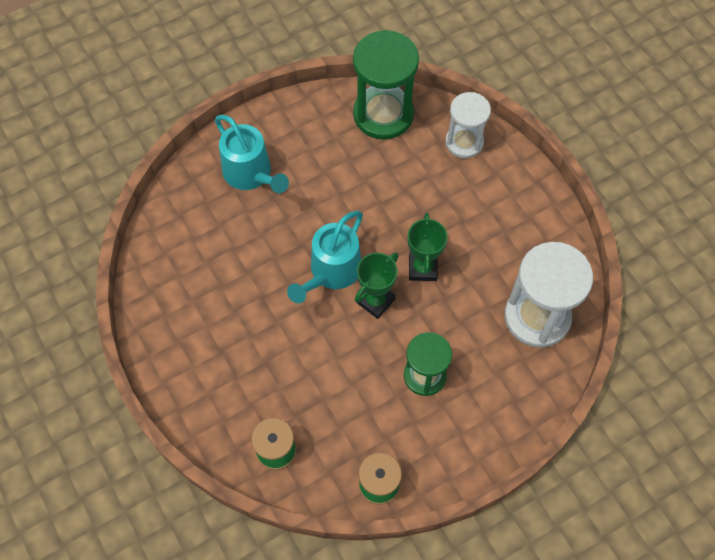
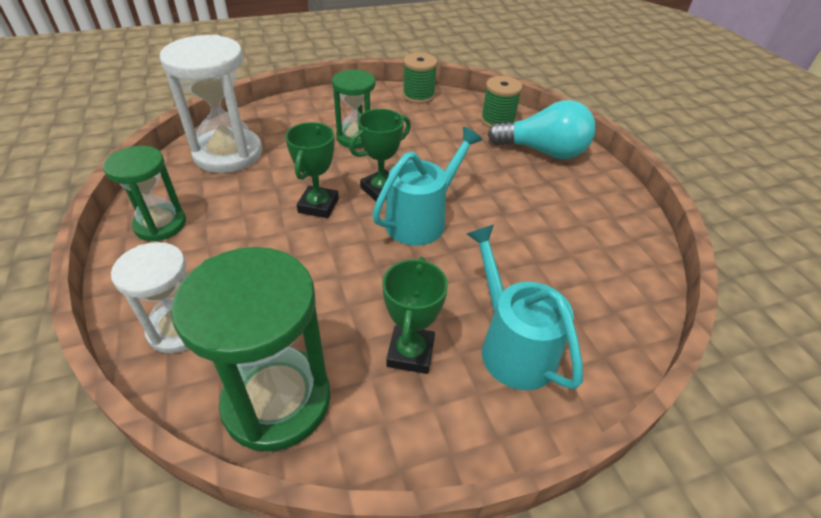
camera: 170 degrees left, 20 degrees down
none -> green hourglass [103,146,186,241]
none -> green trophy [382,257,448,374]
none -> turquoise light bulb [488,100,596,159]

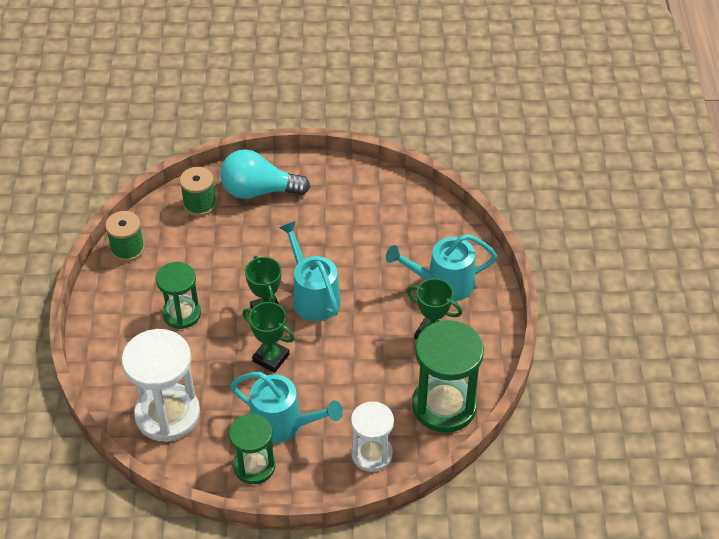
camera: 70 degrees left, 5 degrees up
turquoise light bulb [488,100,596,159] -> turquoise light bulb turned 120 degrees counterclockwise [220,149,310,199]
none -> turquoise watering can [230,372,343,444]

